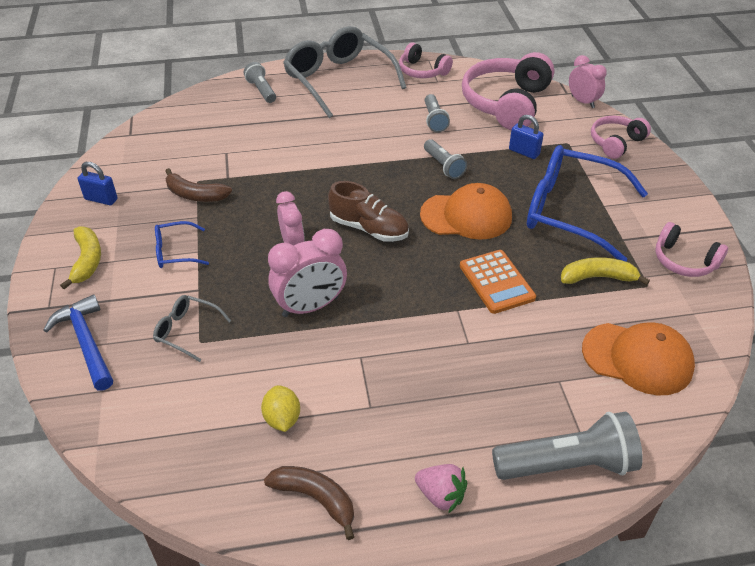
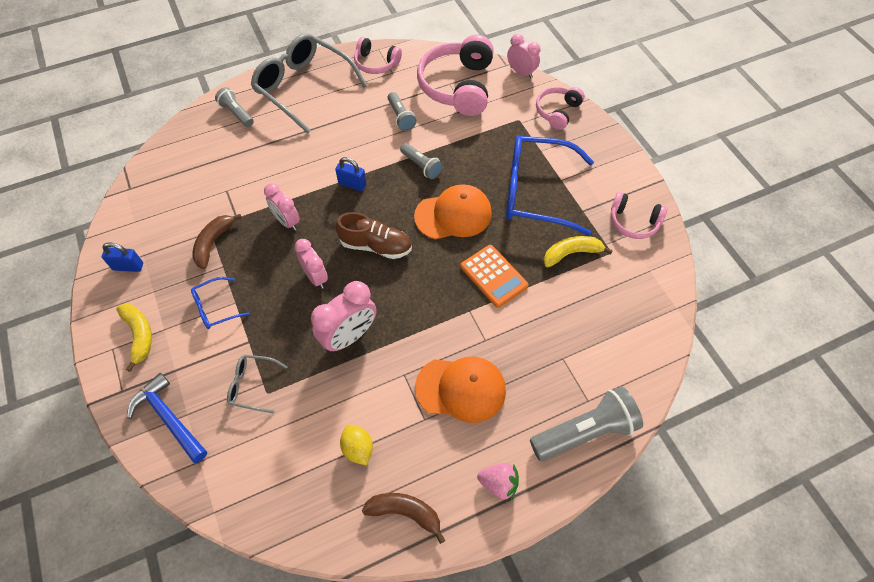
camera: 15 degrees left, 15 degrees up
brown banana [165,168,232,202] -> brown banana turned 105 degrees clockwise [192,214,242,269]
blue padlock [509,115,543,159] -> blue padlock moved to [335,157,366,191]
orange cap [582,322,695,395] -> orange cap moved to [415,357,506,423]
none -> pink clock [264,183,300,231]

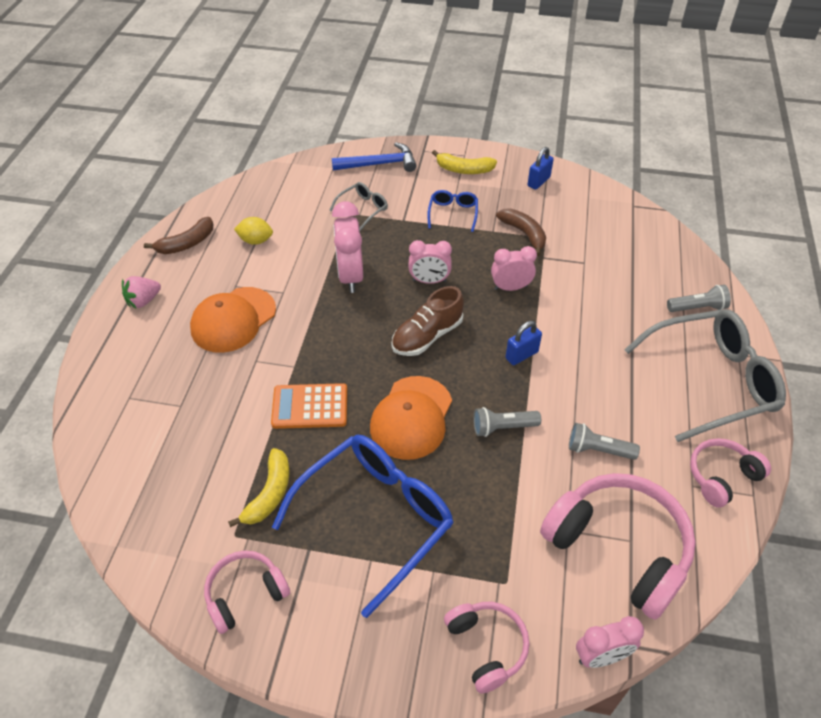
camera: 125 degrees right, 10 degrees down
grey flashlight [530,387,643,461] -> none

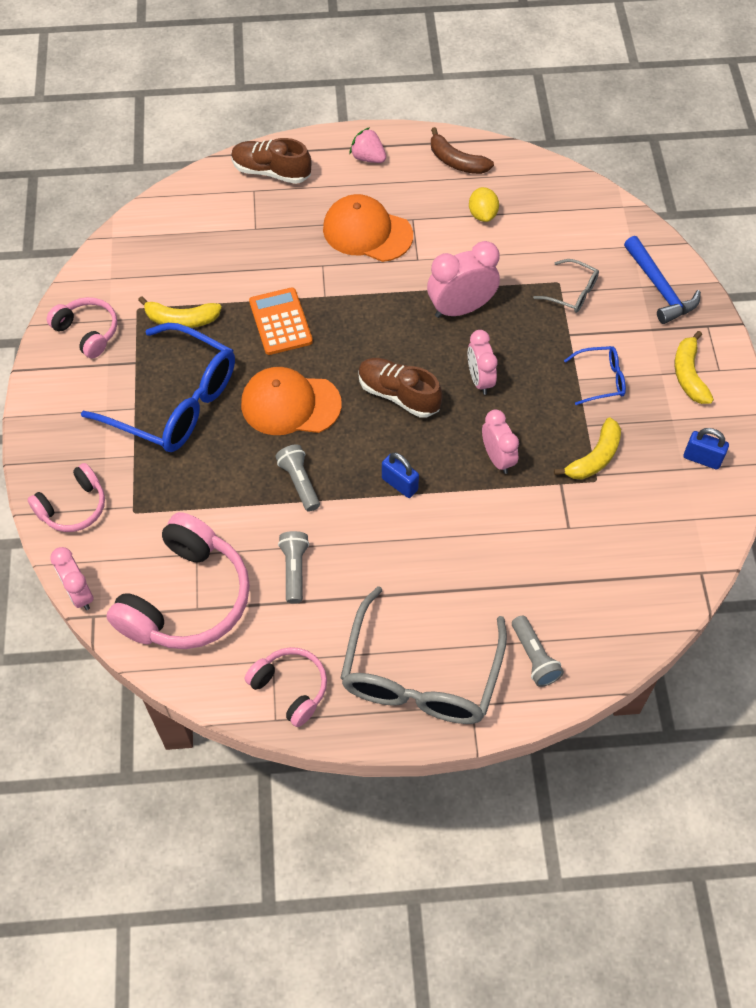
camera: 75 degrees right, 10 degrees up
brown banana [496,208,546,256] -> yellow banana [554,418,621,479]
grey glasses [624,309,786,442] -> grey glasses turned 45 degrees clockwise [341,586,507,724]
none -> brown shoe [231,138,311,184]

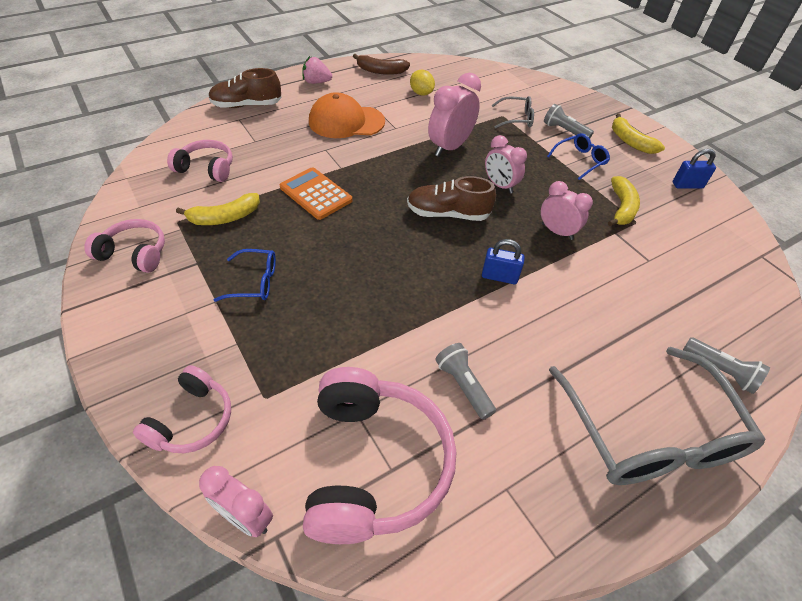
camera: 30 degrees left, 10 degrees down
blue glasses [81,323,235,452] -> blue glasses [214,249,276,302], size x0.46
orange cap [241,367,342,435] -> none
pink headphones [245,647,327,727] -> pink headphones moved to [167,140,233,182]
grey flashlight [276,444,320,512] -> grey flashlight moved to [544,104,594,139]
blue hammer [624,236,701,324] -> none

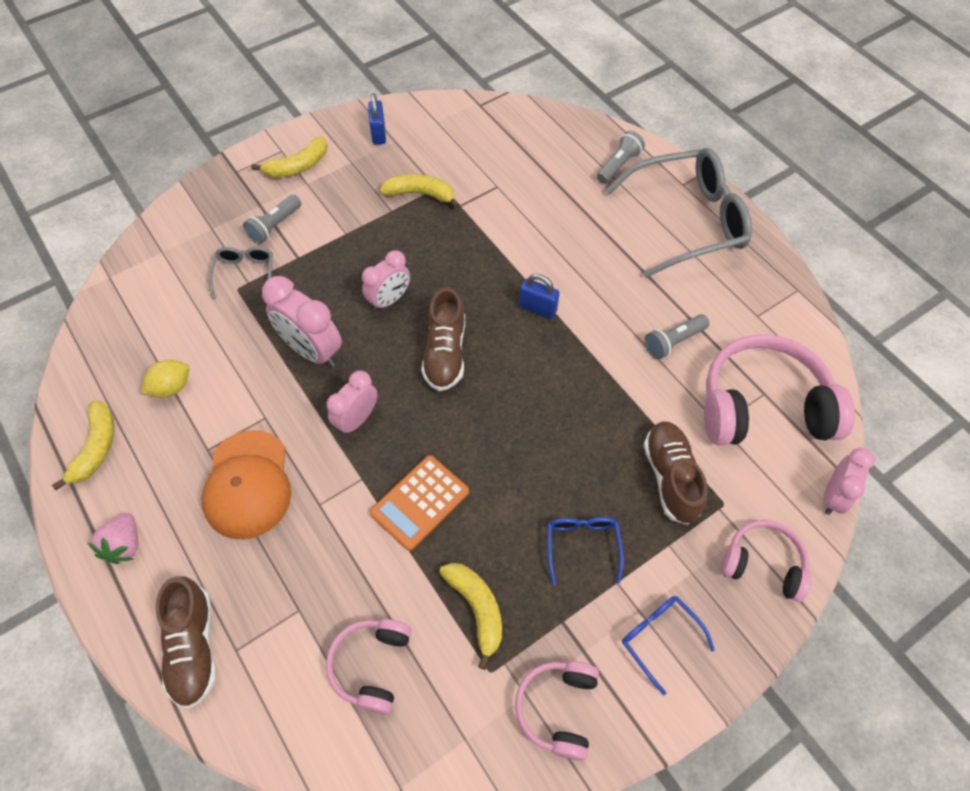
camera: 90 degrees left, 10 degrees up
brown banana [353,54,410,75] -> yellow banana [52,400,114,490]
blue padlock [482,239,525,284] -> blue padlock turned 75 degrees counterclockwise [519,274,560,319]
pink clock [541,181,593,240] -> pink clock moved to [327,371,377,435]
blue glasses [547,133,610,180] -> blue glasses moved to [622,596,715,695]
none -> brown shoe [643,421,707,525]

